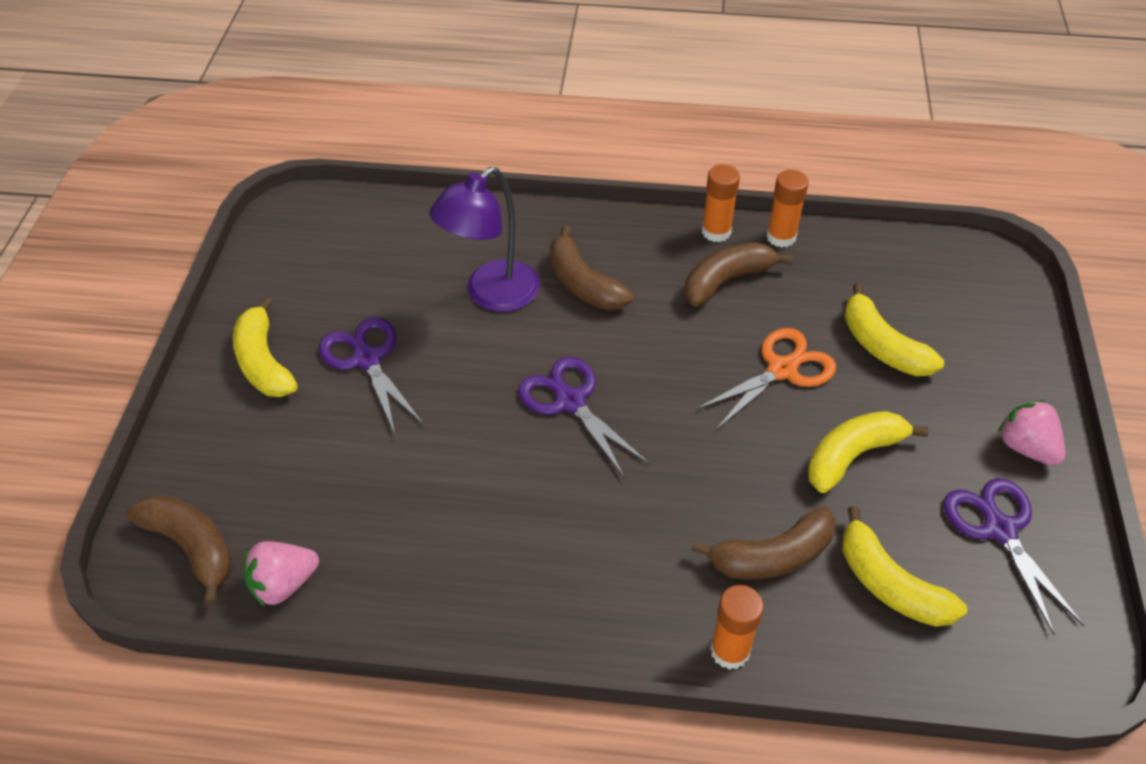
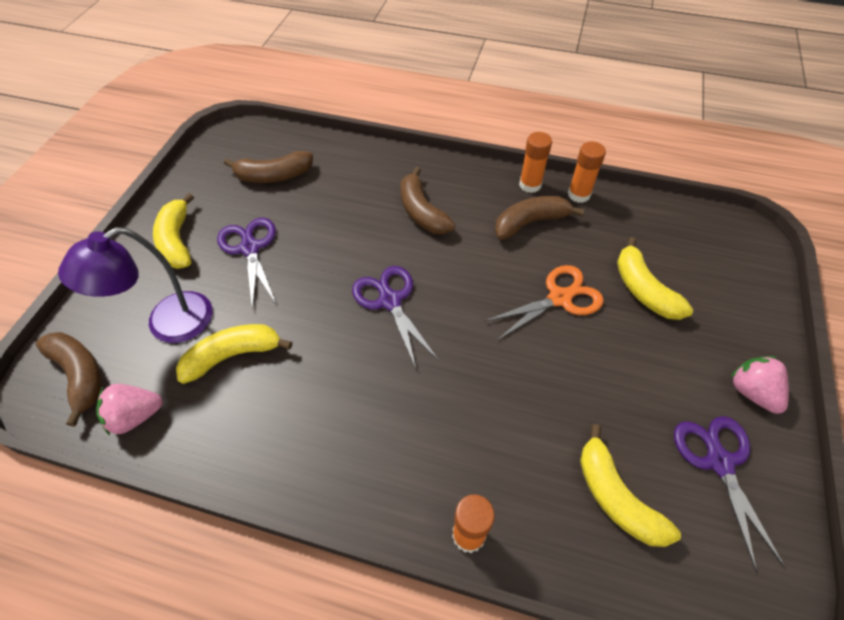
camera: 10 degrees right, 5 degrees up
purple lamp [429,167,540,312] -> purple lamp moved to [58,227,212,343]
brown banana [691,506,836,579] -> brown banana moved to [224,151,313,183]
yellow banana [808,411,929,493] -> yellow banana moved to [176,324,292,384]

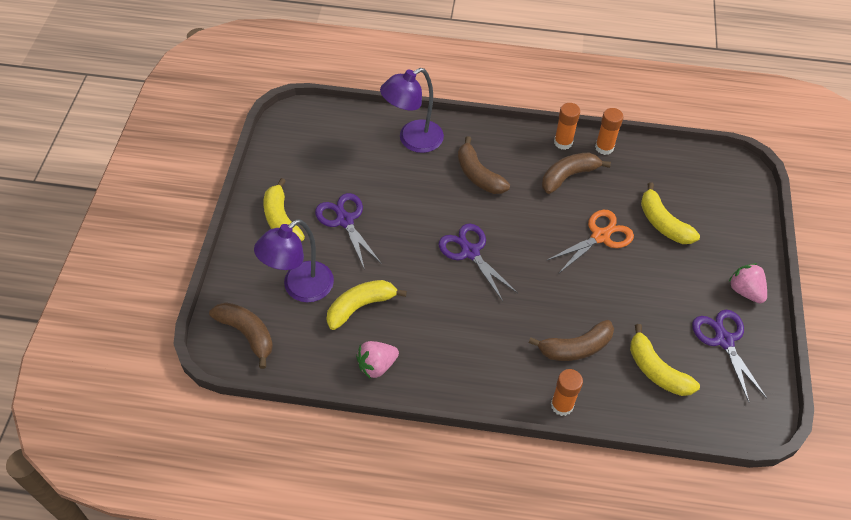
camera: 10 degrees left, 0 degrees up
pink strawberry [96,384,163,435] -> pink strawberry moved to [356,341,399,379]
brown banana [224,151,313,183] -> brown banana moved to [529,320,614,361]
none -> purple lamp [380,68,444,153]

